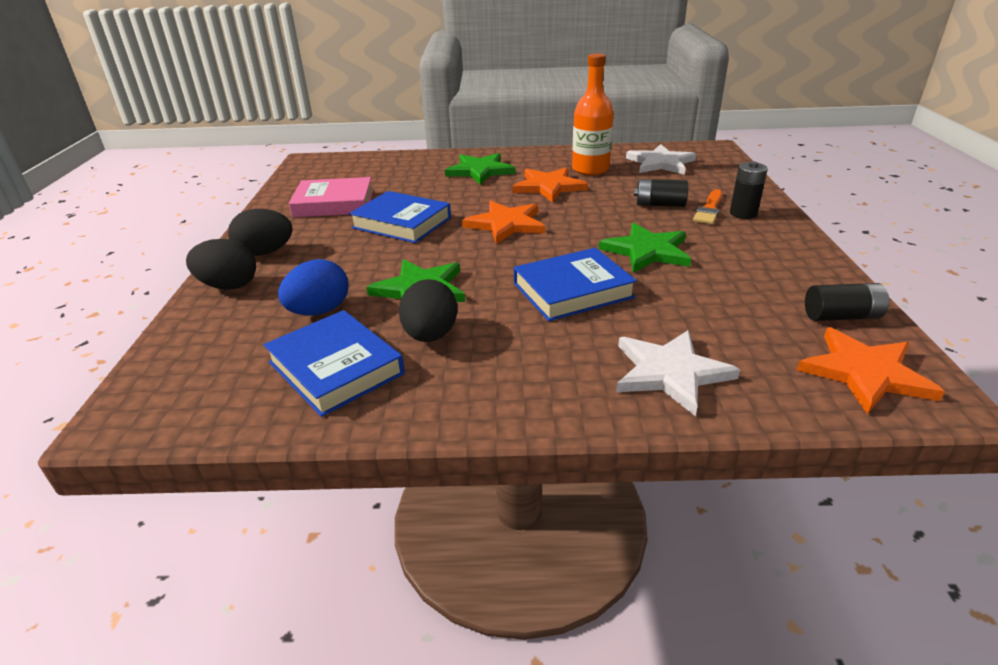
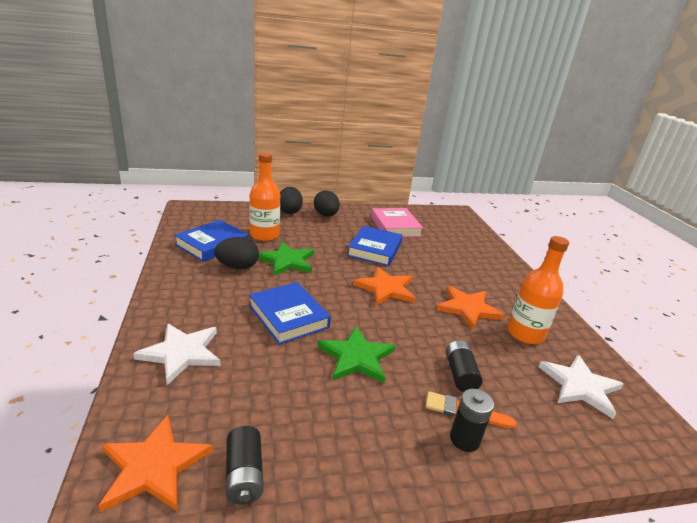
camera: 75 degrees right, 5 degrees down
blue egg [278,259,349,315] -> orange bottle [249,152,280,241]
green star [445,153,515,185] -> none

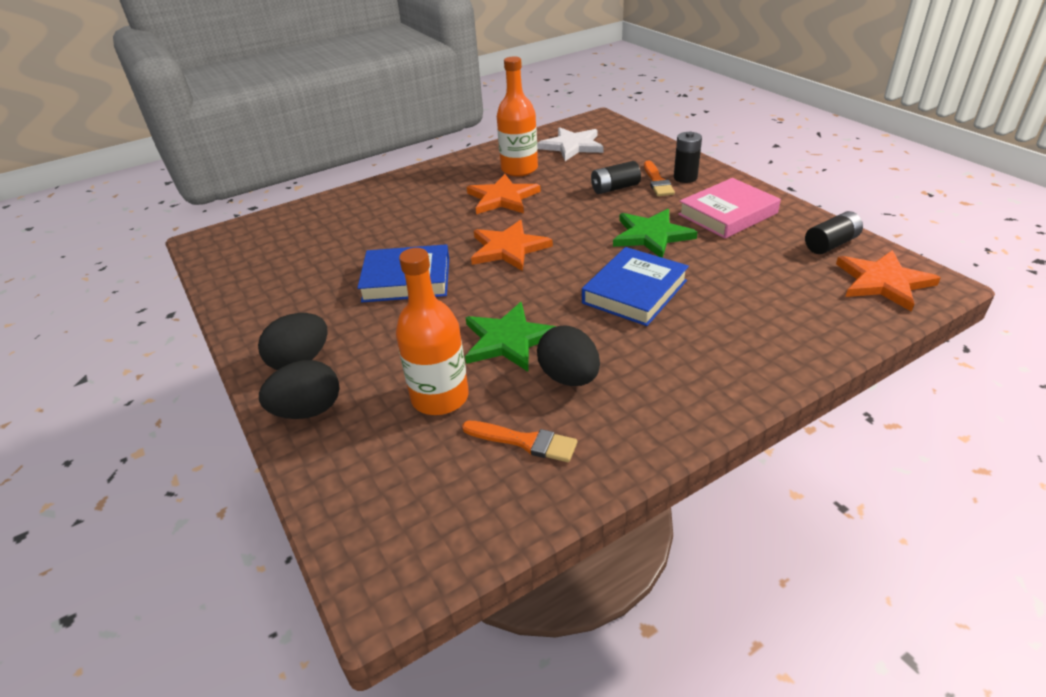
camera: 105 degrees left, 10 degrees up
white star [133,323,220,385] -> none
blue book [174,220,248,262] -> orange brush [462,421,577,462]
pink book [371,208,423,237] -> pink book moved to [678,178,781,239]

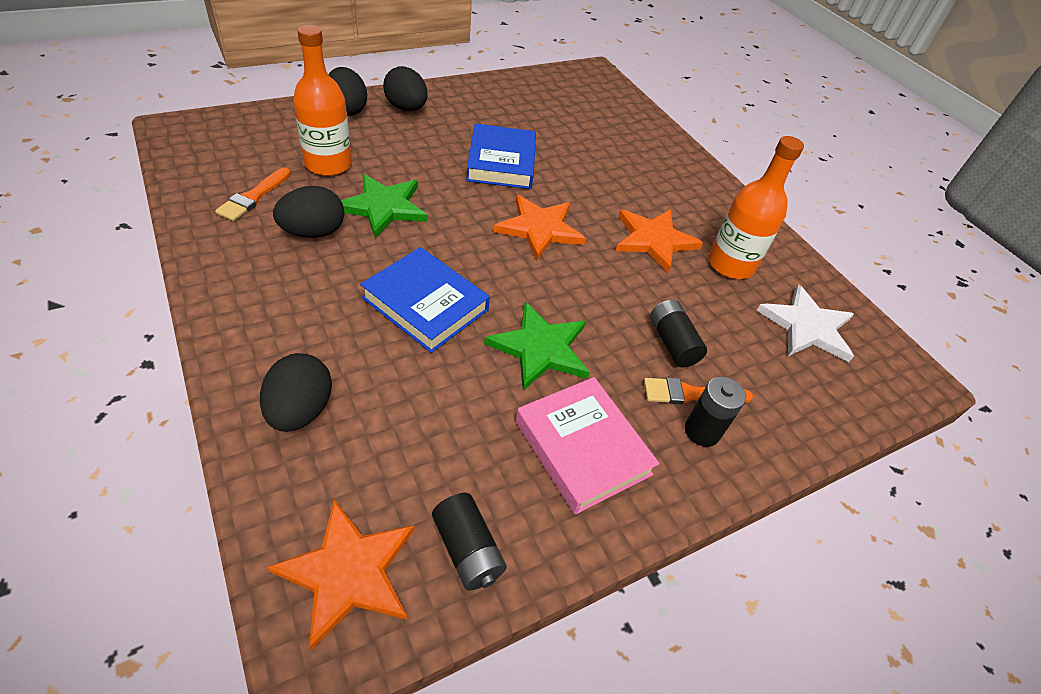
camera: 85 degrees right, 10 degrees up
none -> black egg [260,353,332,432]

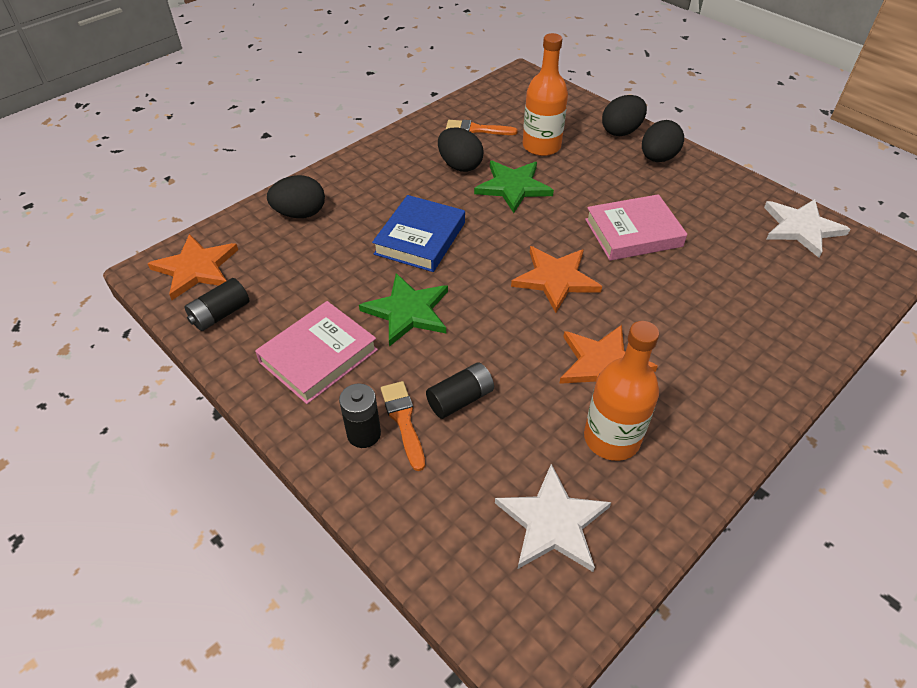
camera: 80 degrees right, 0 degrees up
blue book [466,123,536,189] -> pink book [585,194,687,261]
none -> white star [764,199,850,258]

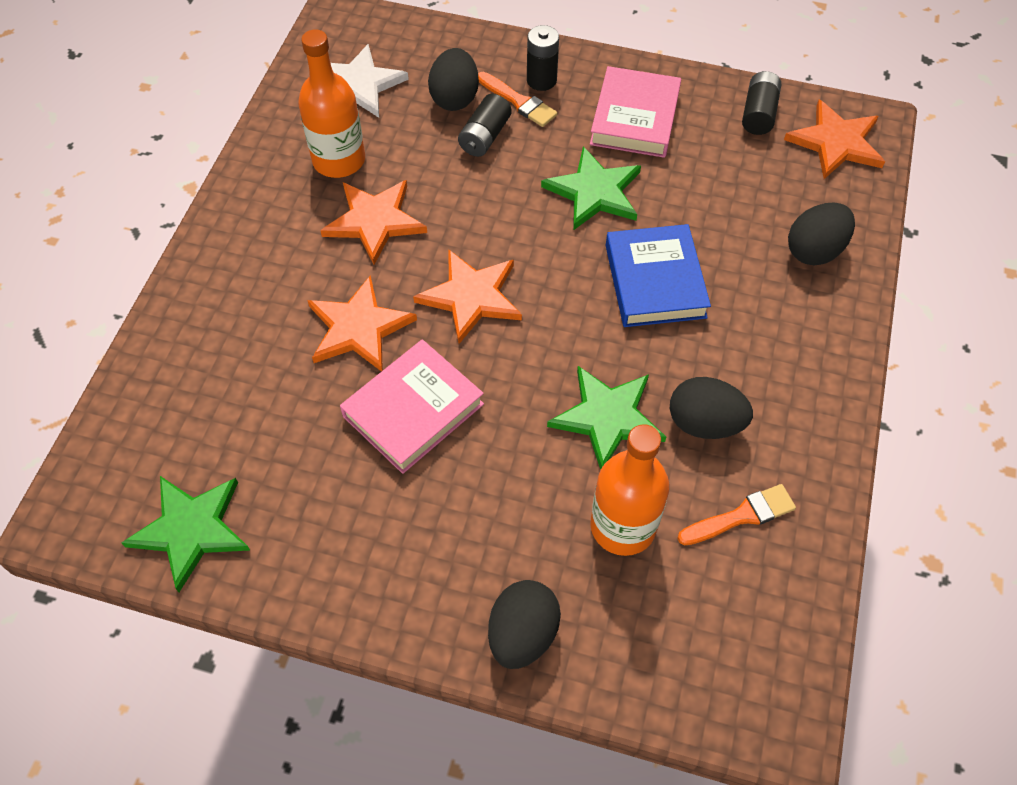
camera: 150 degrees right, 10 degrees up
black egg [642,120,684,162] -> black egg moved to [428,48,479,111]
white star [764,199,850,258] -> green star [121,476,250,592]
none -> orange star [307,275,417,372]

